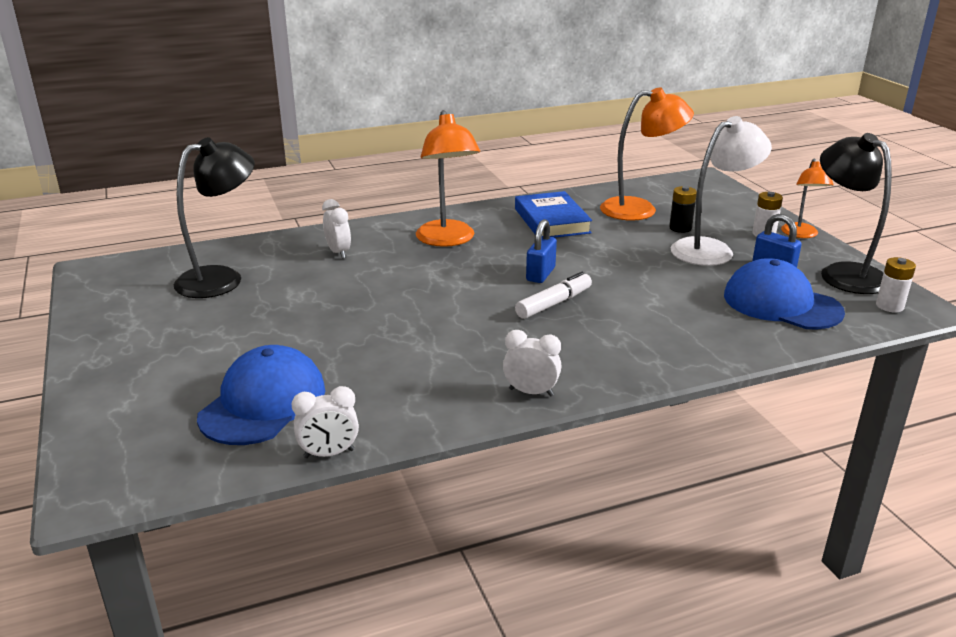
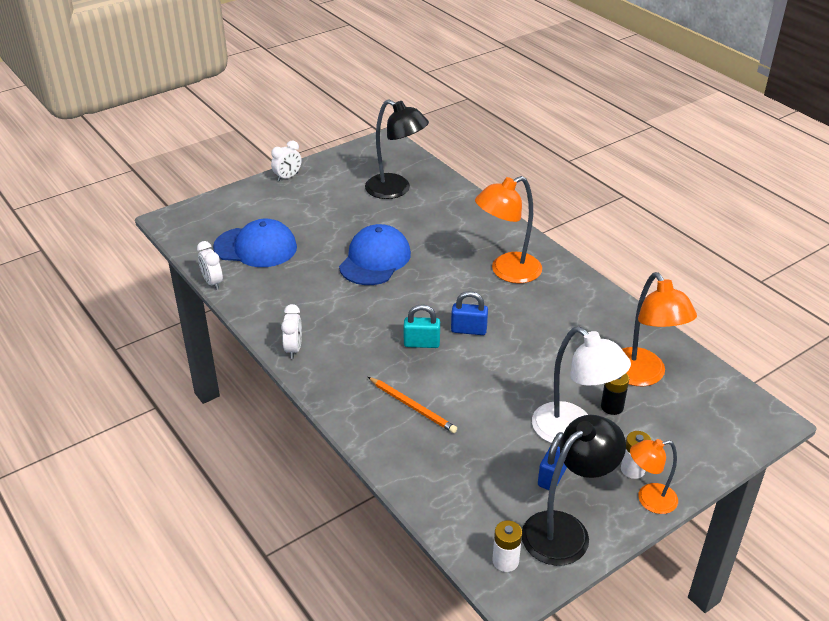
camera: 75 degrees right, 10 degrees up
white clock [322,199,351,258] -> white clock moved to [271,140,302,182]
blue book [515,191,592,238] -> none
white marker [515,272,592,319] -> turquoise padlock [404,304,440,348]
blue cap [724,258,845,329] -> blue cap moved to [339,224,411,285]
none -> orange pencil [368,377,457,433]

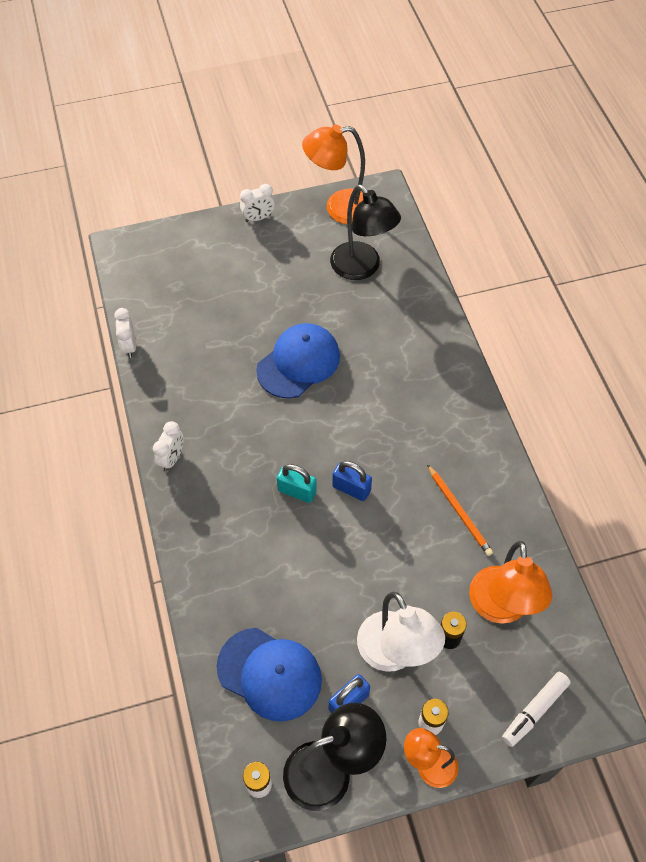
camera: 20 degrees right, 20 degrees up
blue cap [213,219,297,267] -> blue cap moved to [217,628,322,722]
orange pencil [368,377,457,433] -> orange pencil moved to [427,464,493,556]
orange lamp [475,176,542,284] -> orange lamp moved to [302,124,365,224]
none -> white marker [502,672,571,747]

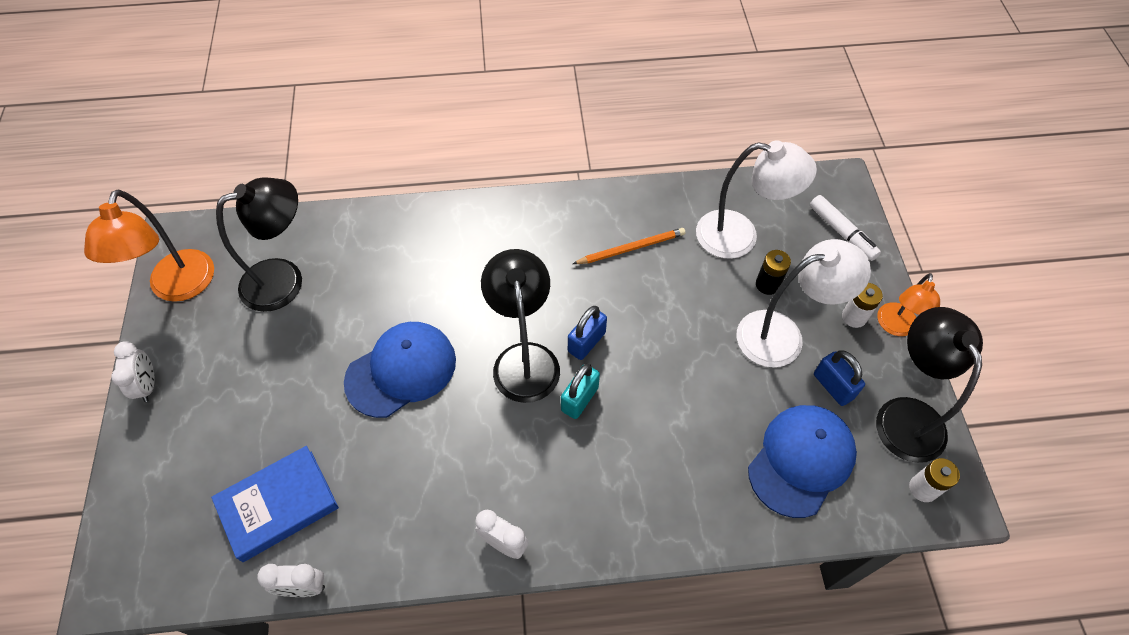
camera: 80 degrees left, 0 degrees up
blue cap [256,323,340,399] -> blue cap turned 90 degrees clockwise [344,322,456,418]
orange lamp [469,541,552,624] -> white lamp [696,140,817,259]
none -> blue book [211,446,339,562]
none -> black lamp [481,249,560,403]

